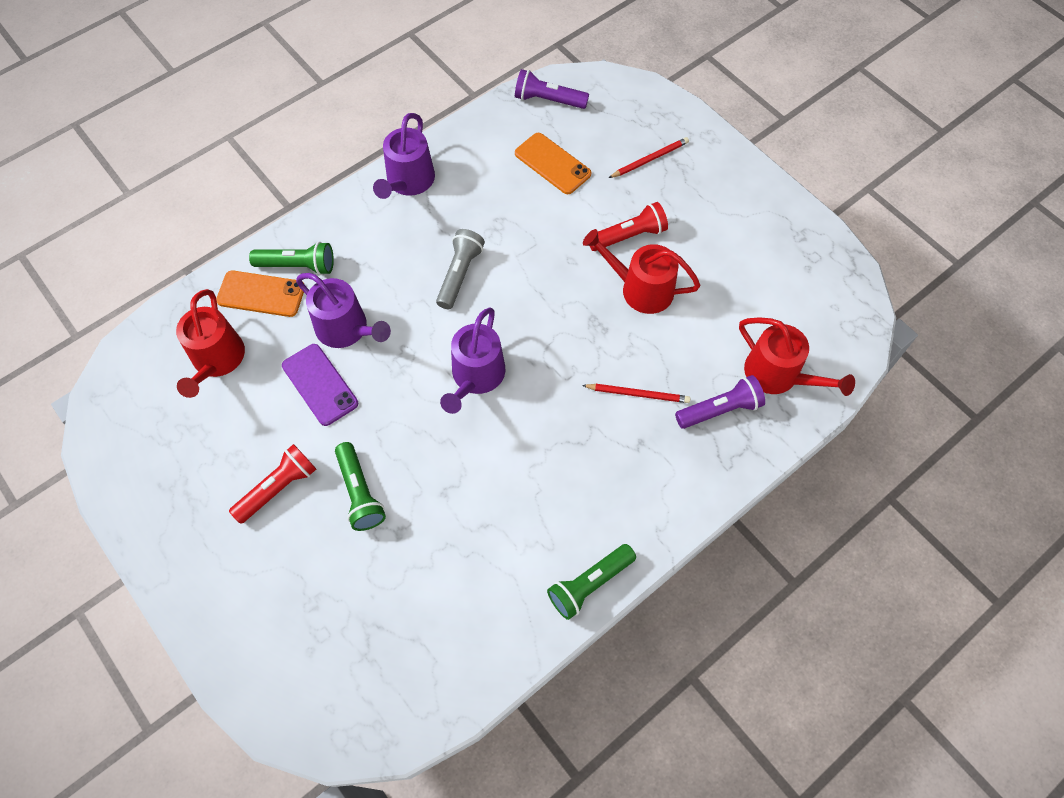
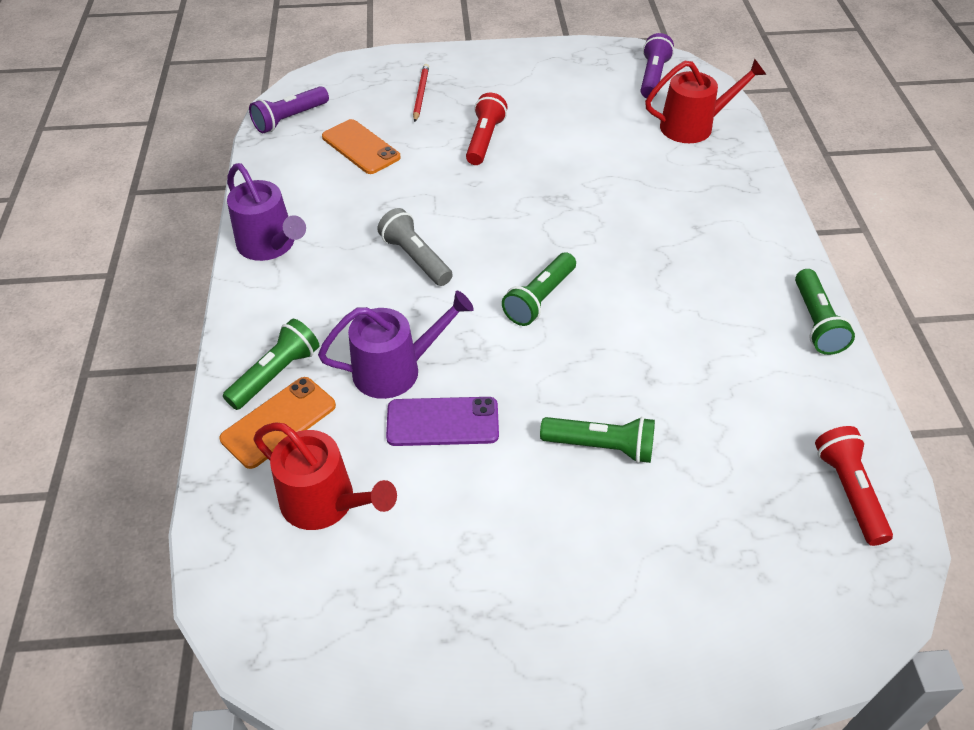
camera: 55 degrees left, 15 degrees down
red flashlight [229,444,316,524] -> red flashlight moved to [815,426,893,546]
purple watering can [440,307,505,414] -> green flashlight [502,252,576,326]
orange phone [515,133,592,194] -> orange phone turned 60 degrees clockwise [322,119,401,174]
red pencil [582,384,690,403] -> none
red watering can [583,229,700,314] -> none
purple flashlight [675,375,765,429] -> purple flashlight moved to [641,33,674,98]

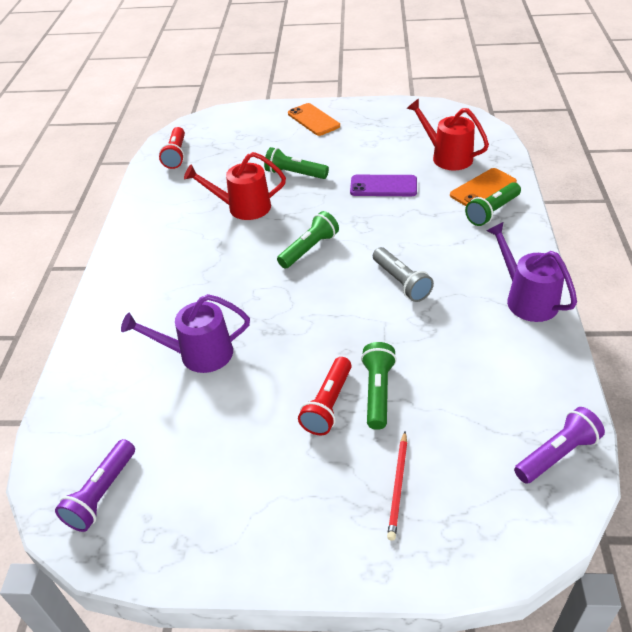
camera: 170 degrees left, 5 degrees down
purple watering can [318,291,474,399] -> purple watering can moved to [121,294,250,373]
orange phone [322,119,401,174] -> orange phone moved to [288,103,340,136]
red watering can [645,59,766,143] -> red watering can moved to [184,152,286,220]
green flashlight [795,269,855,355] -> green flashlight moved to [361,342,397,430]

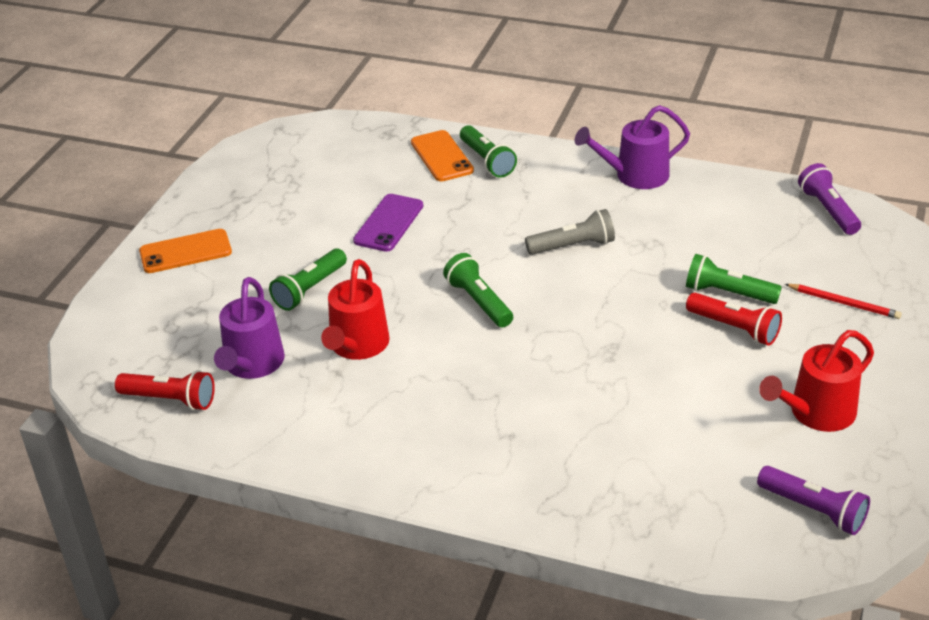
camera: 75 degrees left, 5 degrees down
purple watering can [121,294,250,373] -> purple watering can moved to [214,277,285,379]
red watering can [407,99,489,170] -> red watering can moved to [759,330,874,432]

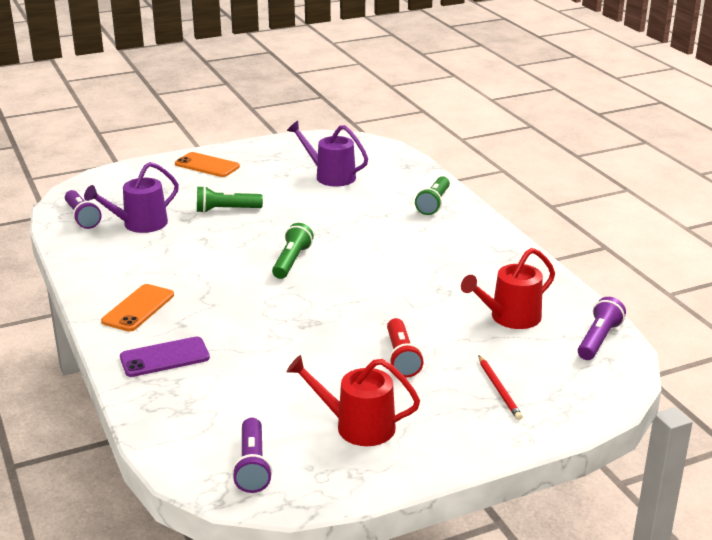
camera: 45 degrees right, 10 degrees down
red flashlight [115,370,215,411] -> purple flashlight [65,190,102,229]
red watering can [321,259,390,360] -> red watering can moved to [461,248,555,329]
purple phone [353,194,423,252] -> purple phone moved to [120,337,210,377]
orange phone [411,130,474,182] -> orange phone moved to [101,284,174,331]
grey flashlight [525,209,615,255] -> none
purple watering can [575,105,690,189] -> purple watering can moved to [287,121,368,187]
green flashlight [686,254,782,304] -> none

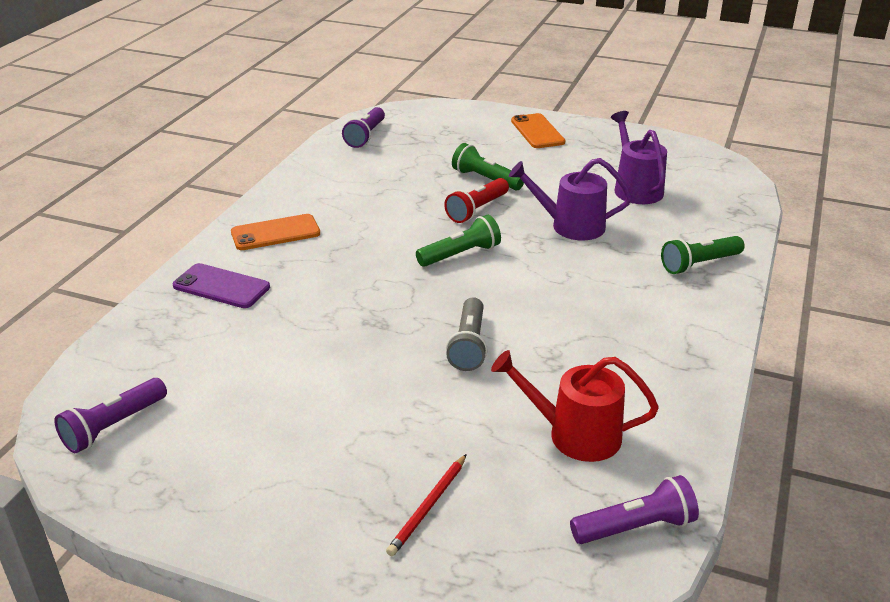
camera: 45 degrees right, 5 degrees up
purple watering can [84,162,179,233] -> purple watering can moved to [509,158,632,240]
red watering can [287,355,420,446] -> none
red flashlight [387,318,424,378] -> red flashlight moved to [444,178,509,223]
none -> grey flashlight [446,297,488,371]

